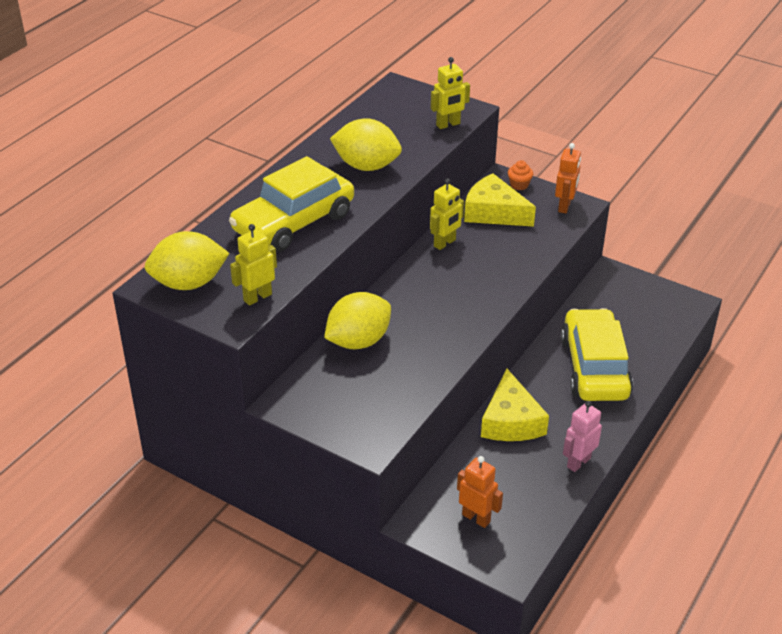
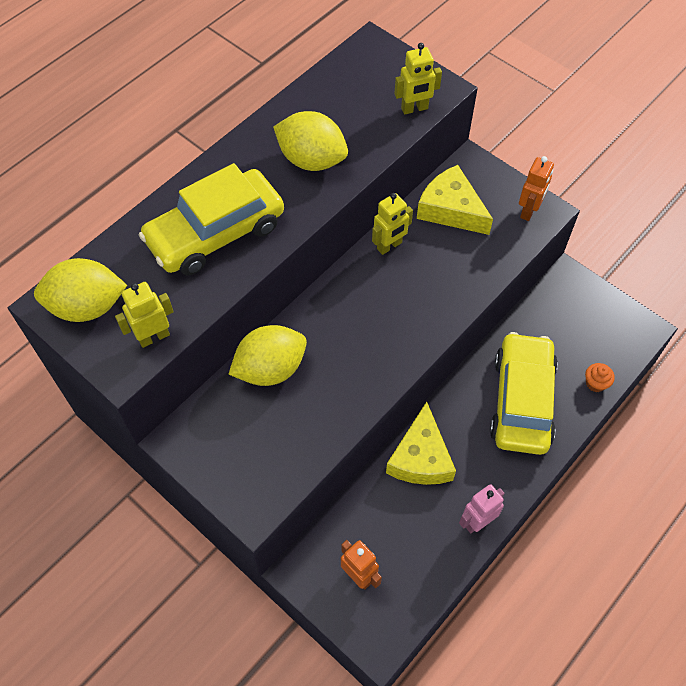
camera: 10 degrees right, 20 degrees up
orange cupcake [508,160,533,190] -> orange cupcake moved to [585,363,615,392]

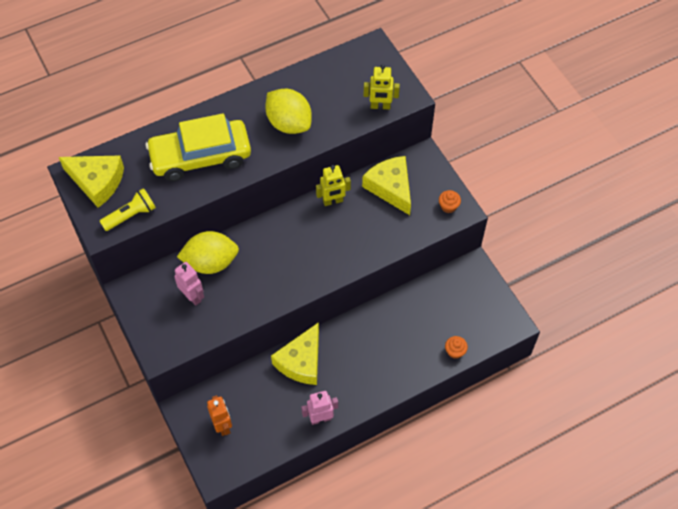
camera: 20 degrees right, 0 degrees up
yellow lemon [34,258,127,322] -> yellow cheese [59,155,124,208]
yellow robot [115,282,174,348] -> yellow flashlight [100,188,156,231]
yellow car [490,332,558,455] -> none
orange robot [519,156,554,221] -> orange cupcake [439,190,461,213]
none -> pink robot [174,262,204,306]

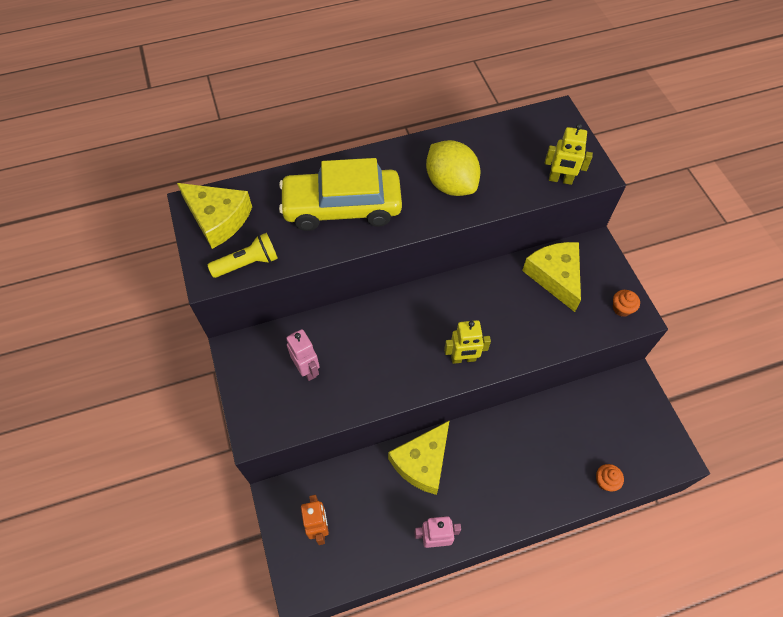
camera: 10 degrees right, 0 degrees up
yellow lemon [177,231,239,274] -> none
yellow robot [316,165,351,206] -> yellow robot moved to [444,320,491,364]

